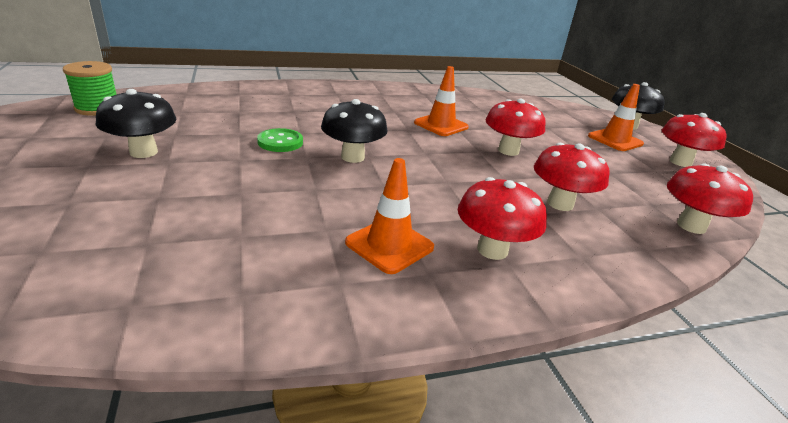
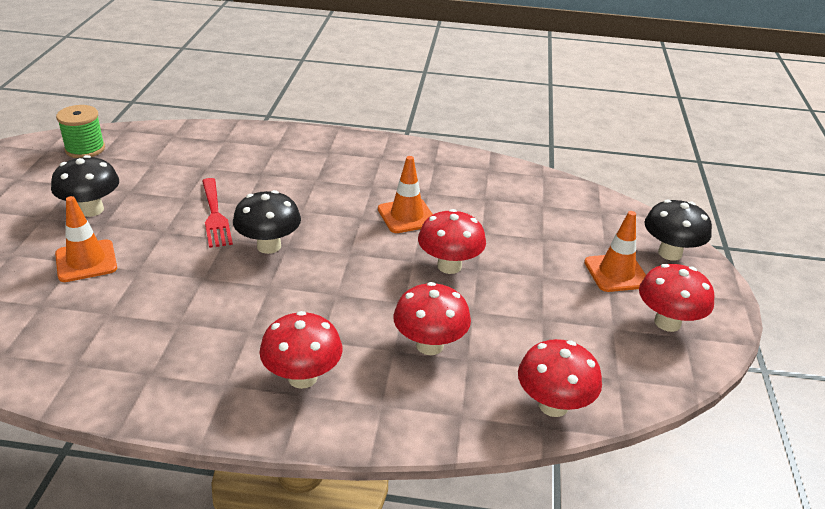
camera: 25 degrees right, 5 degrees up
green button [257,128,303,152] -> red fork [202,178,233,248]
orange traffic cone [345,158,434,274] -> orange traffic cone moved to [55,196,117,282]

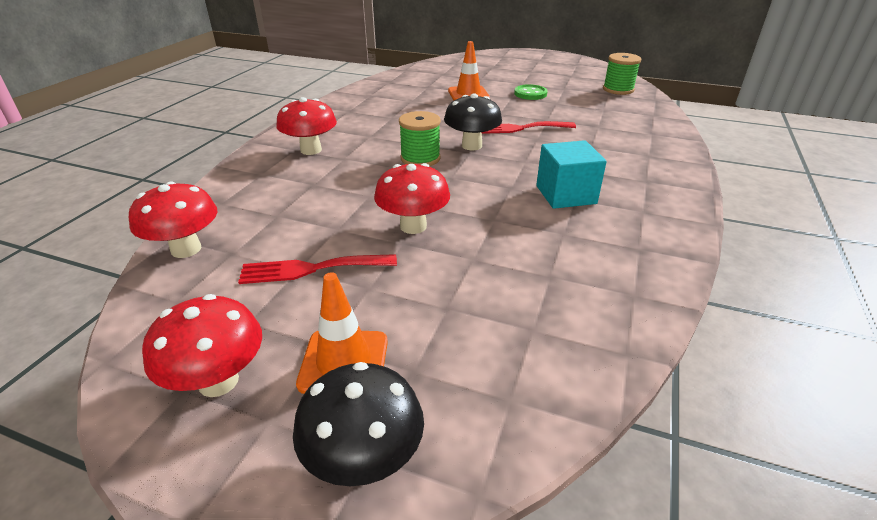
camera: 105 degrees right, 0 degrees up
black mushroom [51,155,119,217] -> green button [514,84,548,100]
orange traffic cone [378,156,433,233] -> none
red mushroom [393,282,471,355] -> none
none -> red fork [238,254,397,284]
none -> green spool [399,111,441,166]
none -> turquoise cube [536,140,607,209]

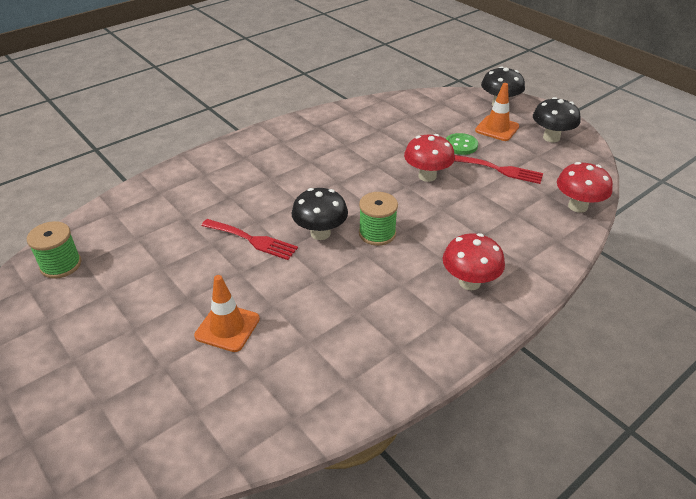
camera: 150 degrees left, 5 degrees up
red mushroom [142,294,262,397] -> black mushroom [533,97,580,142]
green button [514,84,548,100] -> green button moved to [446,133,478,155]
turquoise cube [536,140,607,209] -> none

